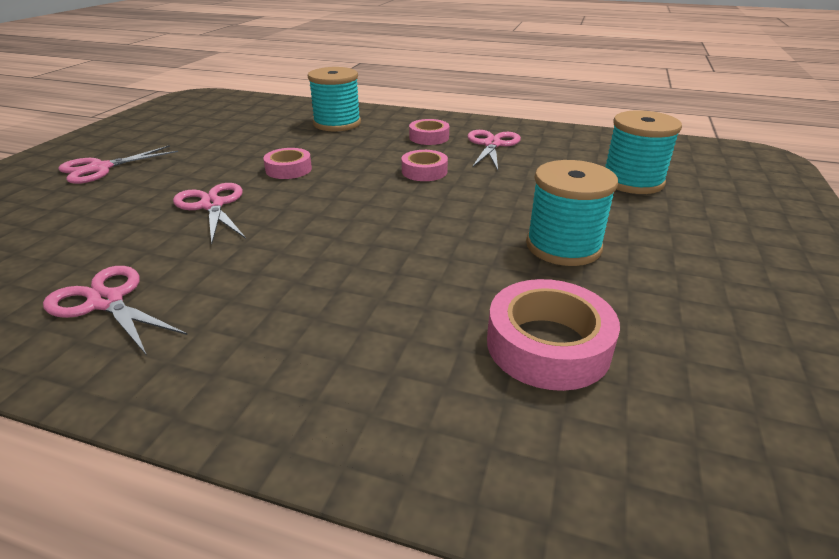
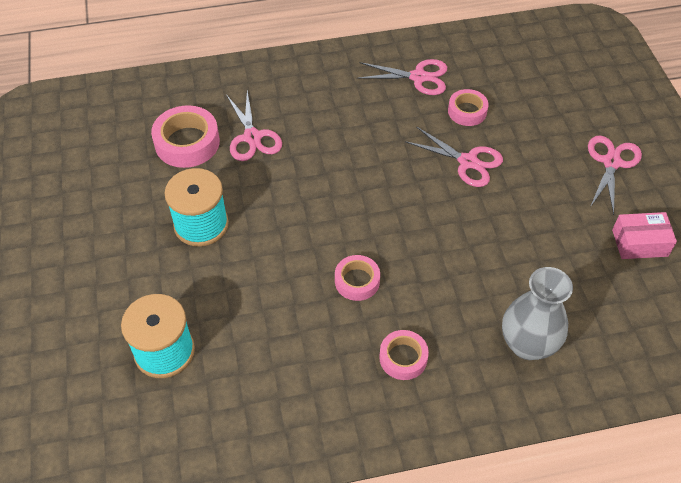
camera: 150 degrees right, 20 degrees up
pink tape [263,148,312,179] -> pink tape moved to [448,89,489,126]
turquoise spool [307,67,361,131] -> grey vase [502,267,573,360]
pink scissors [468,130,521,170] -> pink scissors moved to [227,90,282,161]
none -> pink box [612,212,677,259]

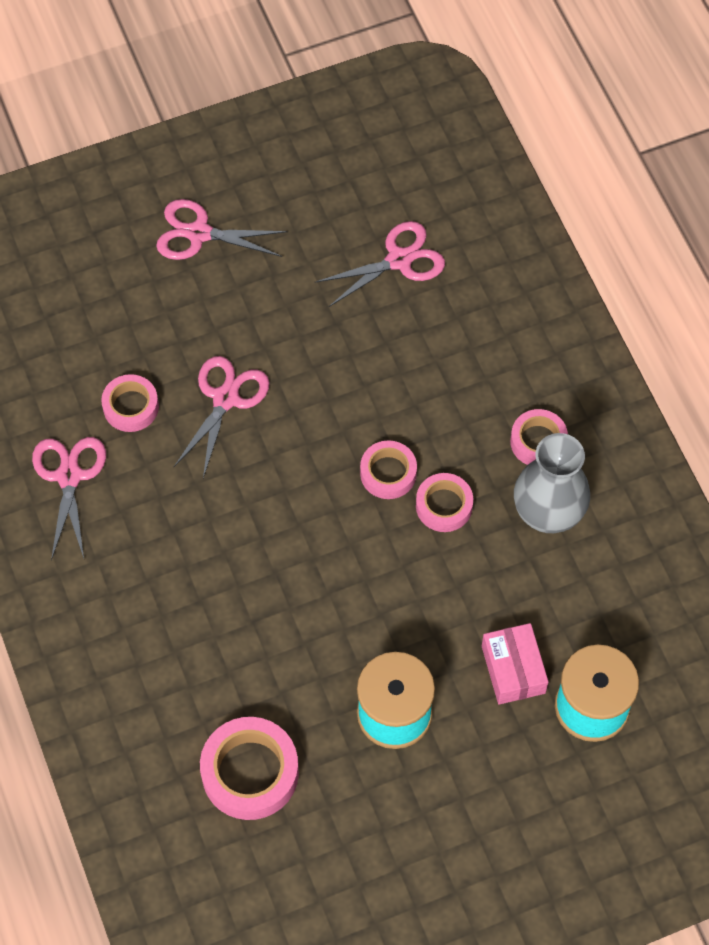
camera: 100 degrees left, 10 degrees up
pink scissors [227,90,282,161] -> pink scissors moved to [315,221,445,307]
grey vase [502,267,573,360] -> grey vase moved to [514,433,590,533]
pink box [612,212,677,259] -> pink box moved to [482,623,549,705]
none -> pink tape [360,440,417,499]

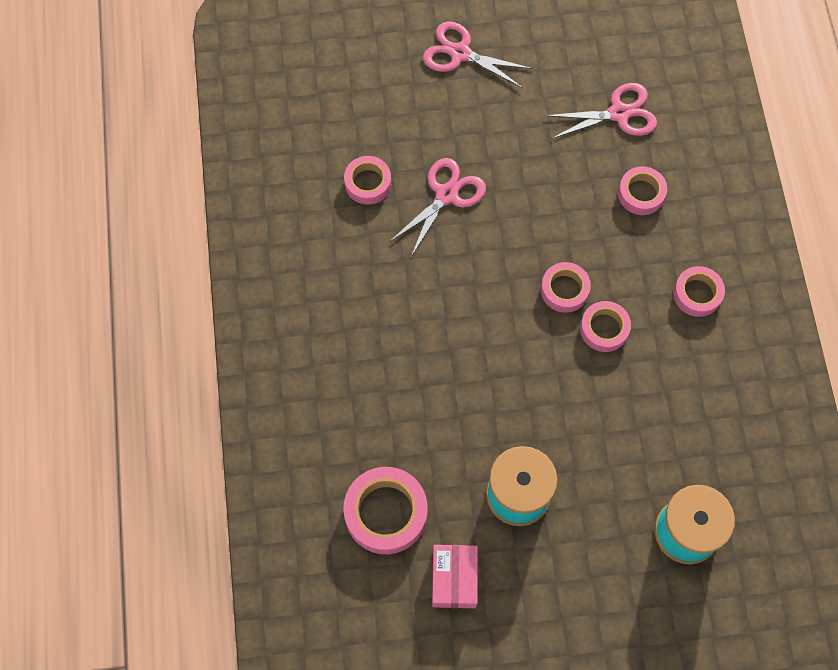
camera: 15 degrees right, 5 degrees up
pink scissors [32,437,106,561] -> none
pink box [482,623,549,705] -> pink box moved to [432,545,478,608]
grey vase [514,433,590,533] -> none
none -> pink tape [618,166,667,215]

